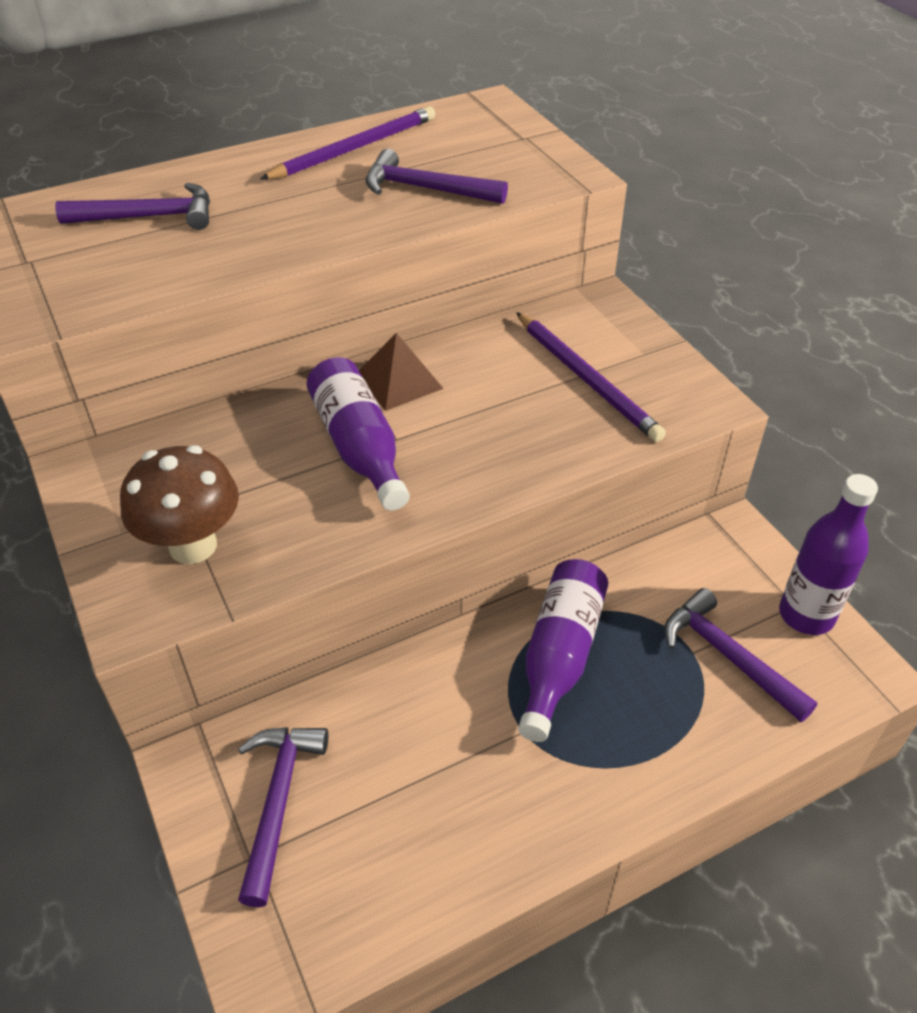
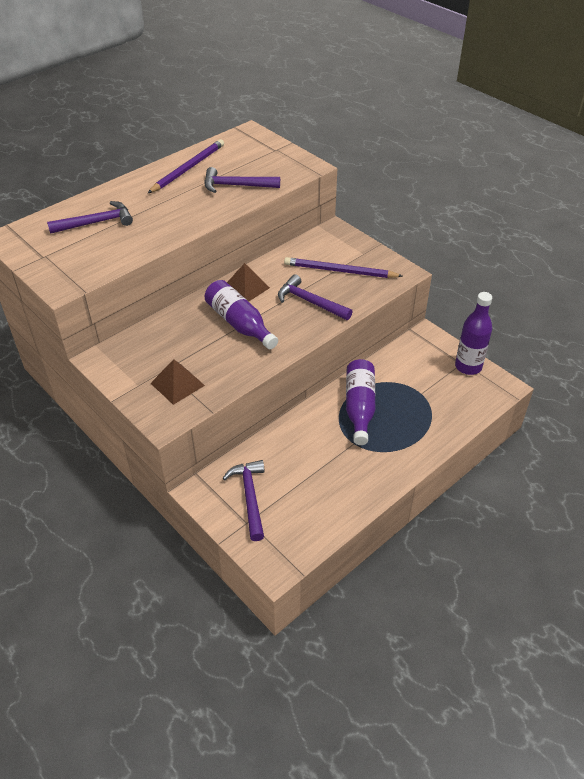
camera: 15 degrees left, 0 degrees up
brown mushroom [120,445,239,564] -> brown pyramid [150,359,205,405]
purple pencil [516,312,666,442] -> purple pencil turned 150 degrees clockwise [284,257,402,278]
purple hammer [664,588,817,722] -> purple hammer moved to [278,274,353,320]

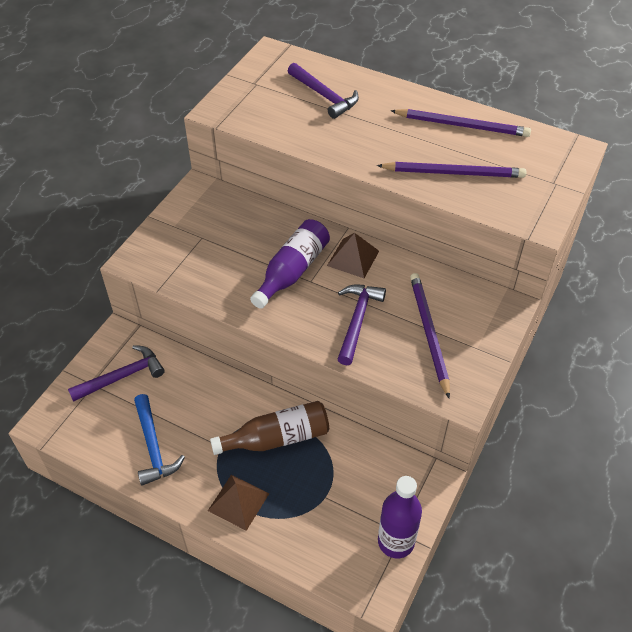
camera: 70 degrees right, 5 degrees up
brown pyramid [150,359,205,405] -> brown pyramid moved to [208,475,269,531]
purple hammer [205,167,280,193] -> purple pencil [377,162,526,178]
purple bottle [346,359,375,445] -> brown bottle [210,401,329,455]
none -> blue hammer [134,394,185,486]

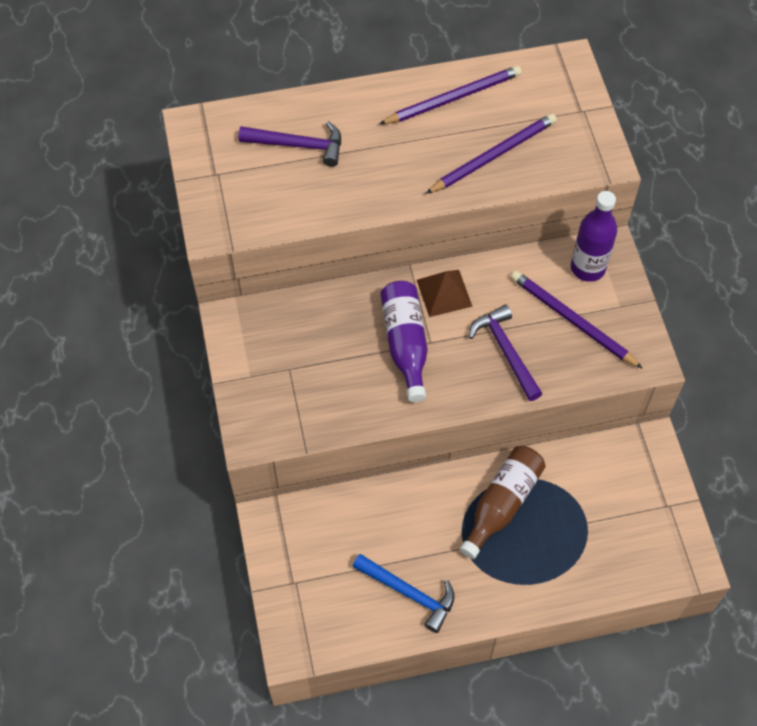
camera: 40 degrees left, 10 degrees up
purple hammer [68,345,165,402] -> none
brown pyramid [208,475,269,531] -> none
purple bottle [378,476,422,558] -> purple bottle moved to [571,191,617,282]

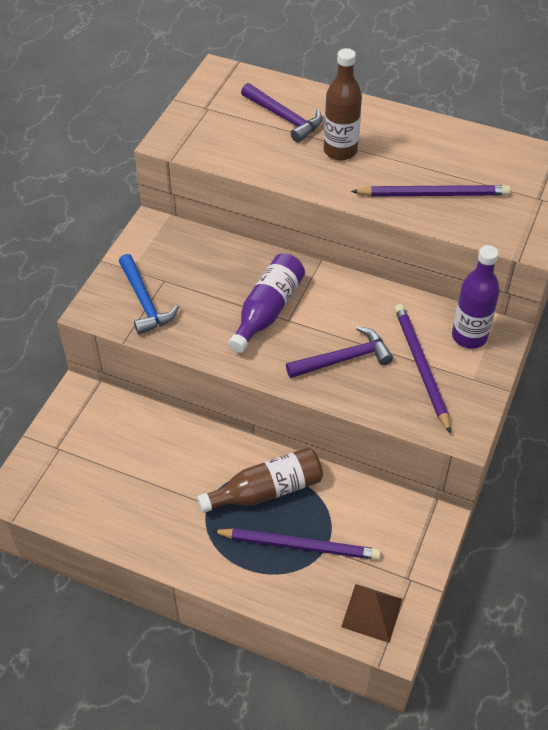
camera: 35 degrees right, 10 degrees down
blue hammer [353,554,455,633] -> blue hammer moved to [119,254,179,335]
purple pencil [379,66,522,124] -> purple pencil moved to [212,528,381,560]
brown pyramid [417,270,473,317] -> brown pyramid moved to [341,584,403,643]
purple hammer [469,305,542,401] -> purple hammer turned 60 degrees clockwise [286,326,393,378]
none -> brown bottle [324,48,362,160]

